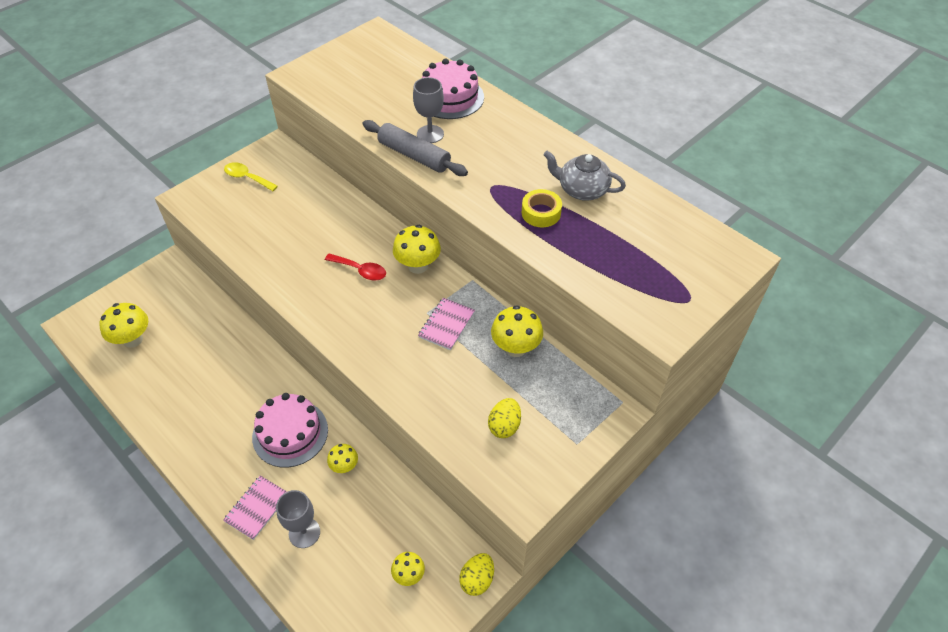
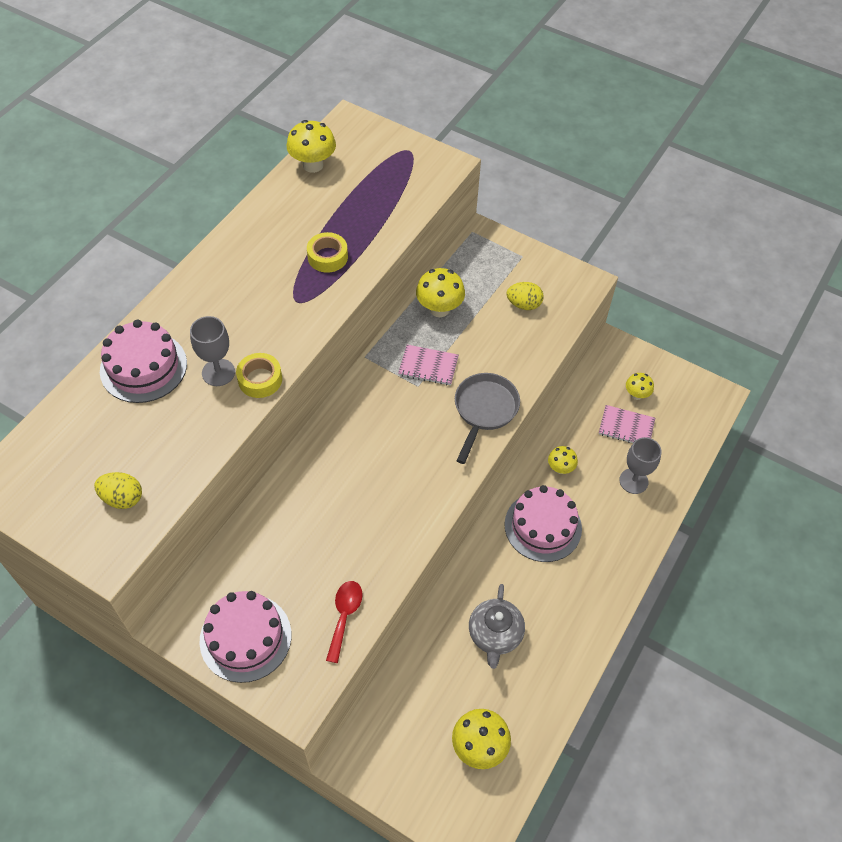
camera: 105 degrees left, 5 degrees up
pink notebook [223,476,287,540] -> pink notebook moved to [599,405,655,443]
yellow spoon [224,162,278,191] -> pink cake [199,591,291,683]
red spoon [325,254,386,281] -> red spoon moved to [326,581,363,663]
grey rolling pin [362,120,468,176] -> yellow tape [236,353,282,398]
yellow mushroom [393,225,441,274] -> yellow mushroom moved to [287,120,336,173]
yellow egg [459,553,494,596] -> yellow egg moved to [94,472,142,509]
grey teapot [543,151,626,201] -> grey teapot moved to [469,584,525,669]
none -> grey pan [455,373,520,464]

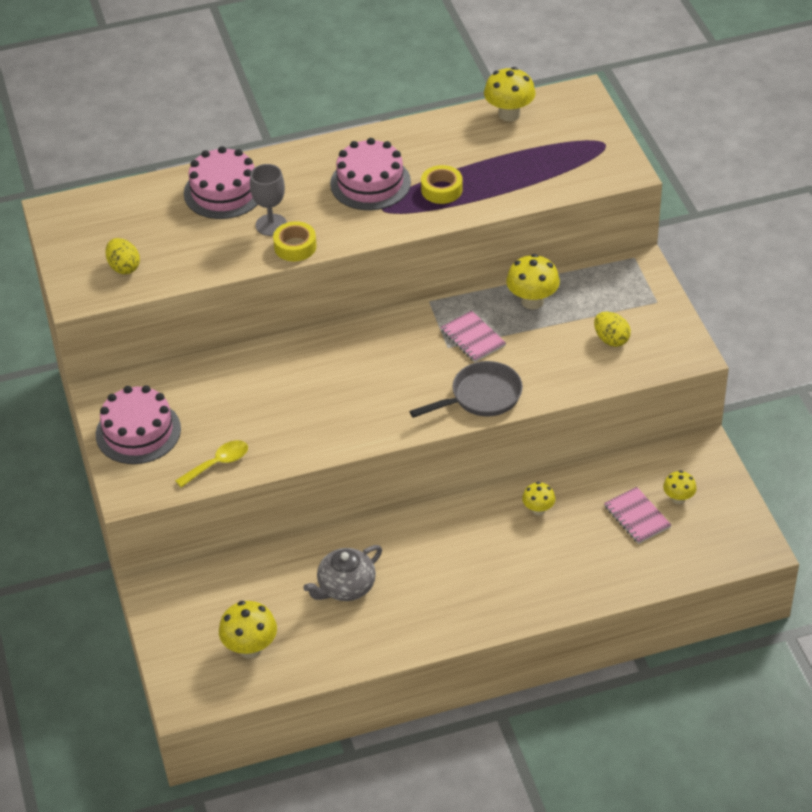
camera: 45 degrees right, 10 degrees down
red spoon [326,581,363,663] -> yellow spoon [175,440,248,487]
pink cake [504,485,582,562] -> pink cake moved to [330,138,411,210]
grey goblet [619,437,662,494] -> none

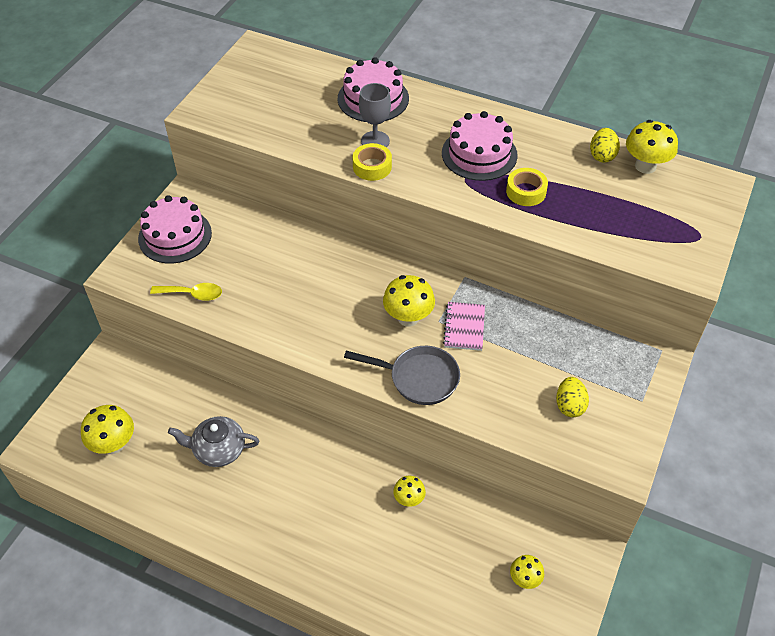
camera: 40 degrees right, 5 degrees up
yellow egg [105,238,140,274] -> yellow egg moved to [590,128,620,163]
yellow mushroom [506,254,560,309] -> yellow mushroom moved to [383,275,435,327]
pink notebook [604,487,671,544] -> none

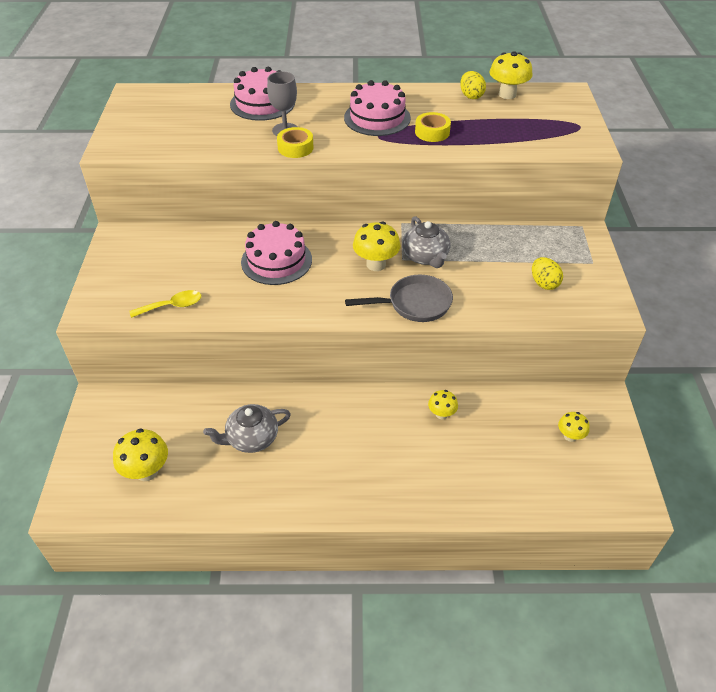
camera: 25 degrees left, 5 degrees down
pink cake [138,195,212,263] -> pink cake moved to [241,221,312,285]
pink notebook [443,302,485,351] -> grey teapot [402,216,450,268]

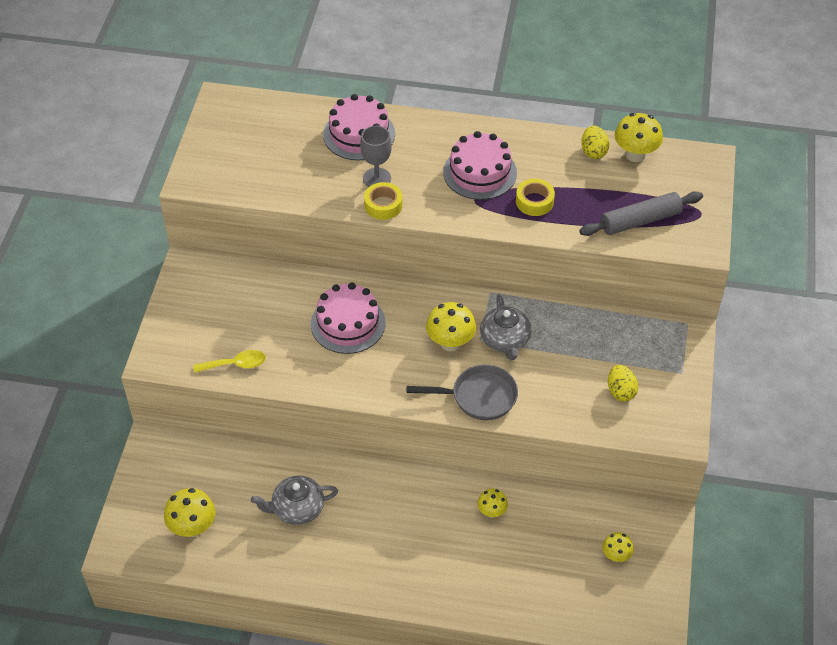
camera: 10 degrees right, 5 degrees up
none -> grey rolling pin [579,191,703,236]

